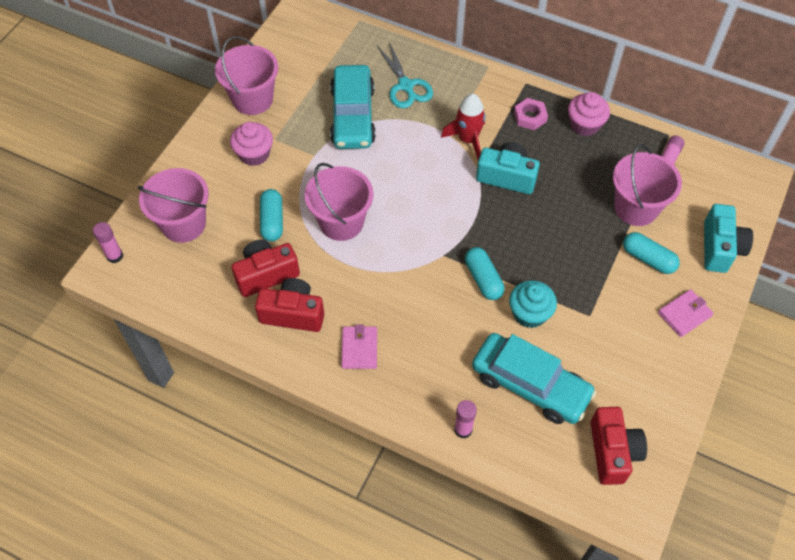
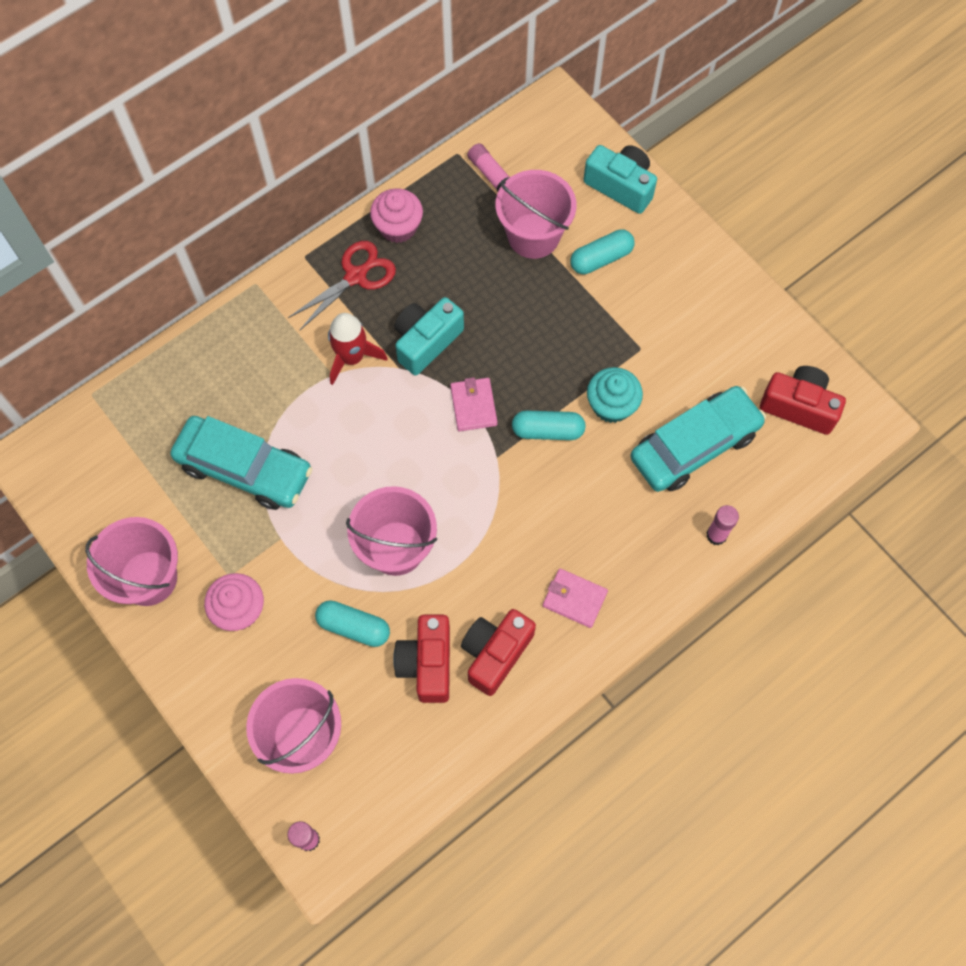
camera: 65 degrees left, 10 degrees up
turquoise scissors [377,42,433,108] -> none
pink nut [514,98,548,130] -> red scissors [288,241,396,331]
pink wallet [658,289,714,337] -> pink wallet moved to [450,377,497,431]

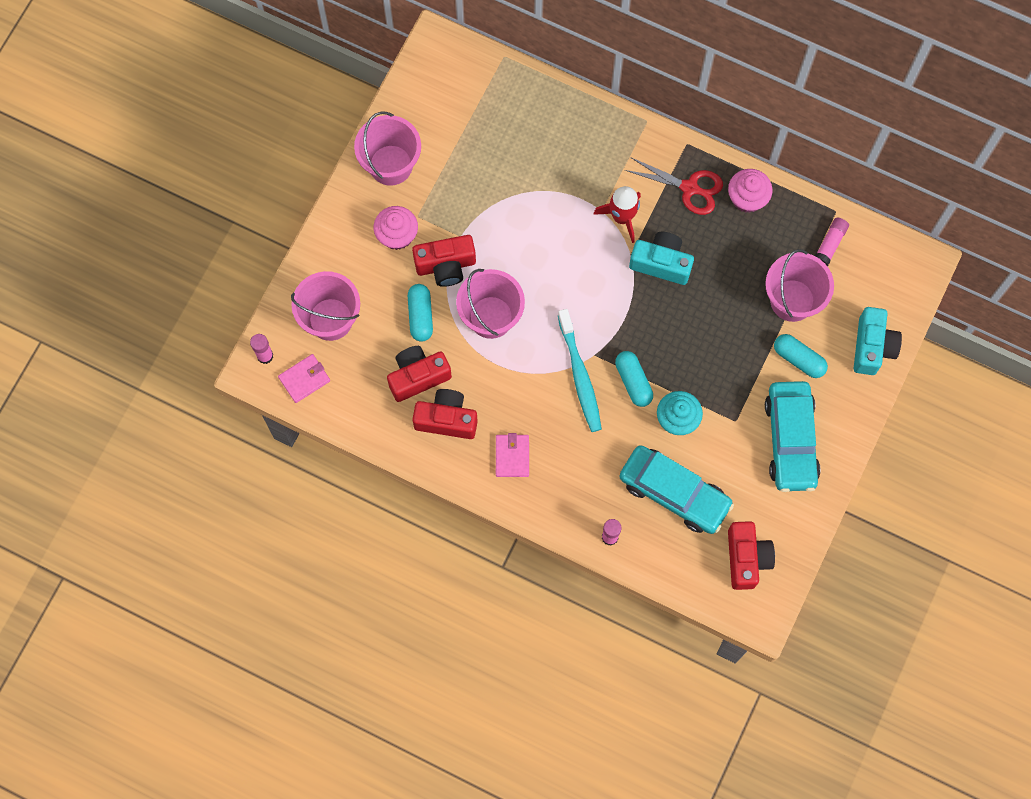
camera: 65 degrees right, 5 degrees up
turquoise car [170,416,312,510] -> turquoise car moved to [765,381,821,492]
pink wallet [450,377,497,431] -> pink wallet moved to [278,354,330,403]
none -> red camera [412,235,476,287]
none -> turquoise toothbrush [558,309,602,432]

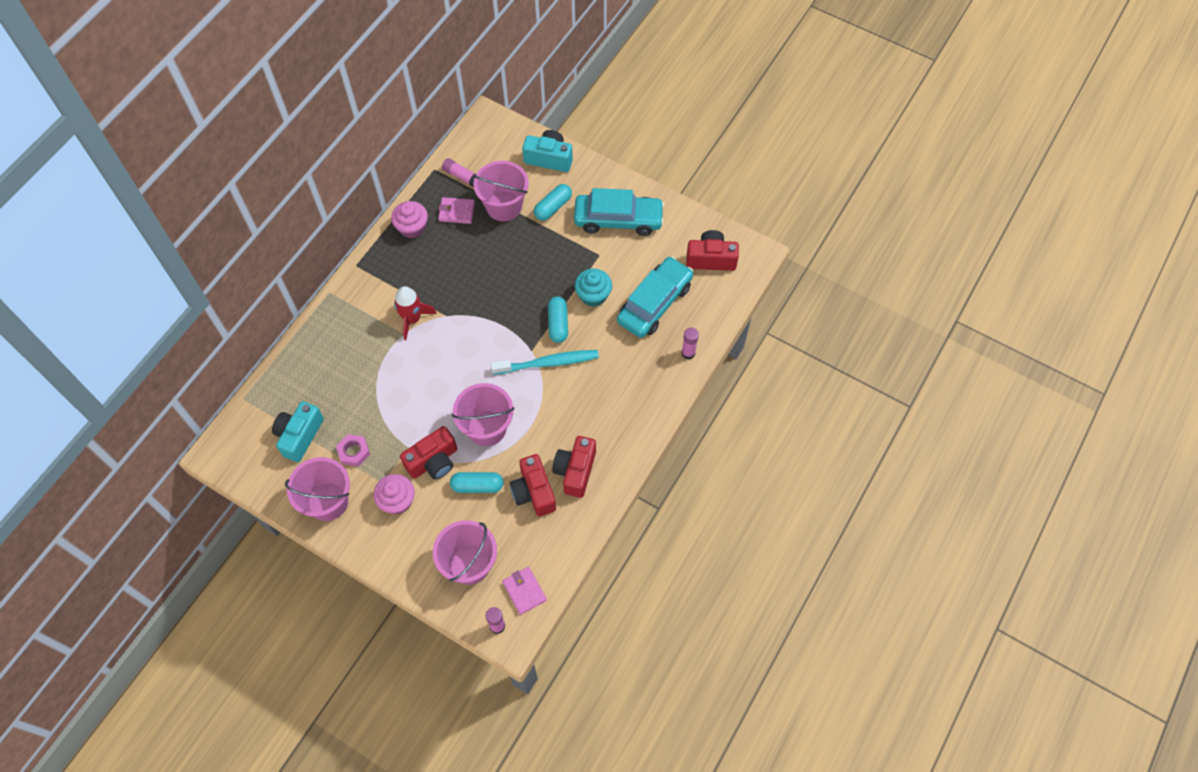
camera: 85 degrees left, 10 degrees down
red camera [412,235,476,287] -> red camera turned 60 degrees clockwise [400,426,457,479]
pink wallet [496,433,529,477] -> pink wallet moved to [438,197,475,224]
turquoise capsule [615,351,653,407] -> turquoise capsule turned 75 degrees counterclockwise [548,297,568,343]
red scissors [625,157,723,215] -> none
turquoise camera [629,232,694,285] -> turquoise camera moved to [272,401,324,462]
none -> pink nut [336,434,370,467]

